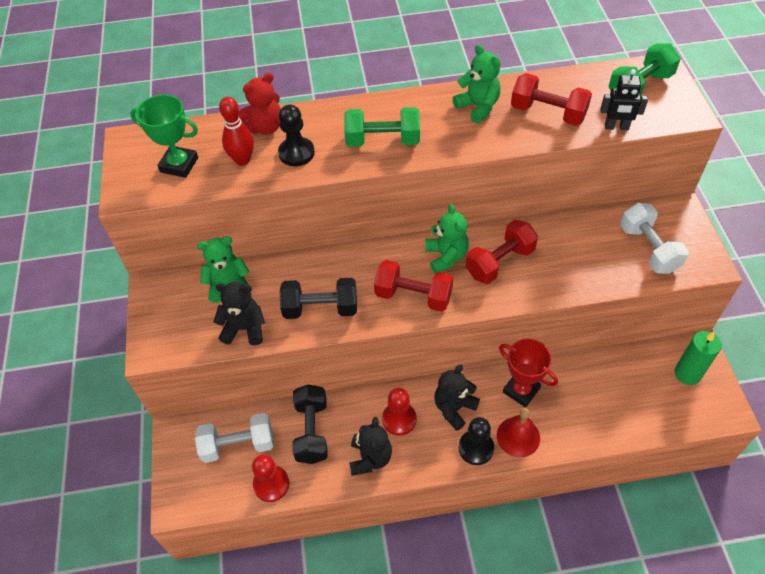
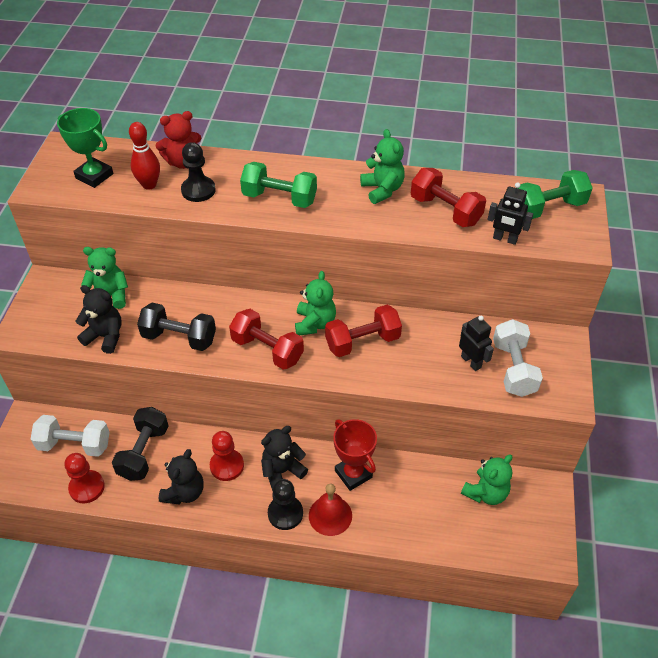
camera: 15 degrees right, 5 degrees down
green candle [675,331,722,385] -> none
none -> black robot [459,316,494,371]
none -> green teddy bear [461,454,512,505]

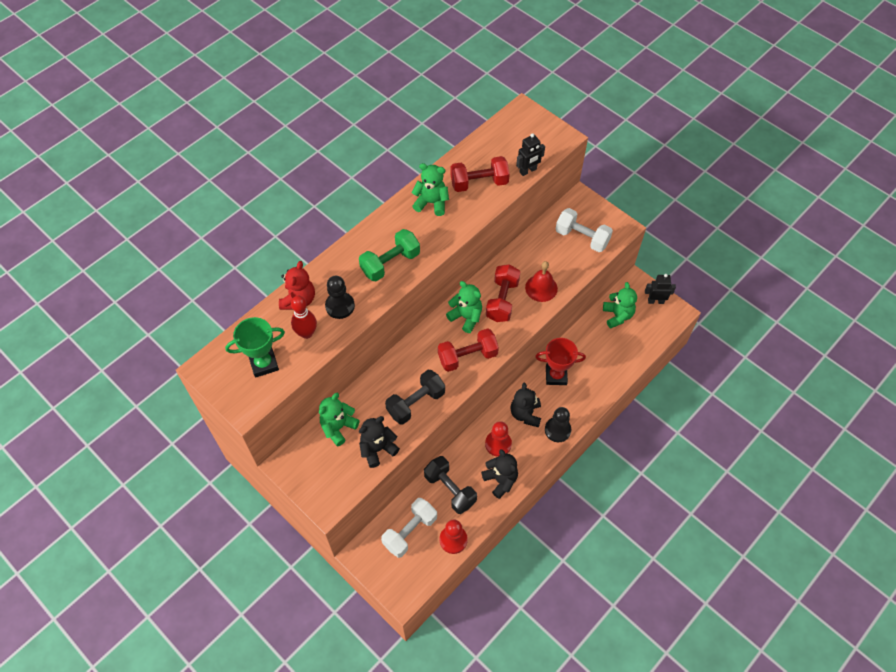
camera: 55 degrees left, 10 degrees up
red bell [309,484,352,536] -> red bell moved to [525,261,558,302]
black robot [459,316,494,371] -> black robot moved to [645,274,676,304]
green dumbbell [518,170,593,219] -> none

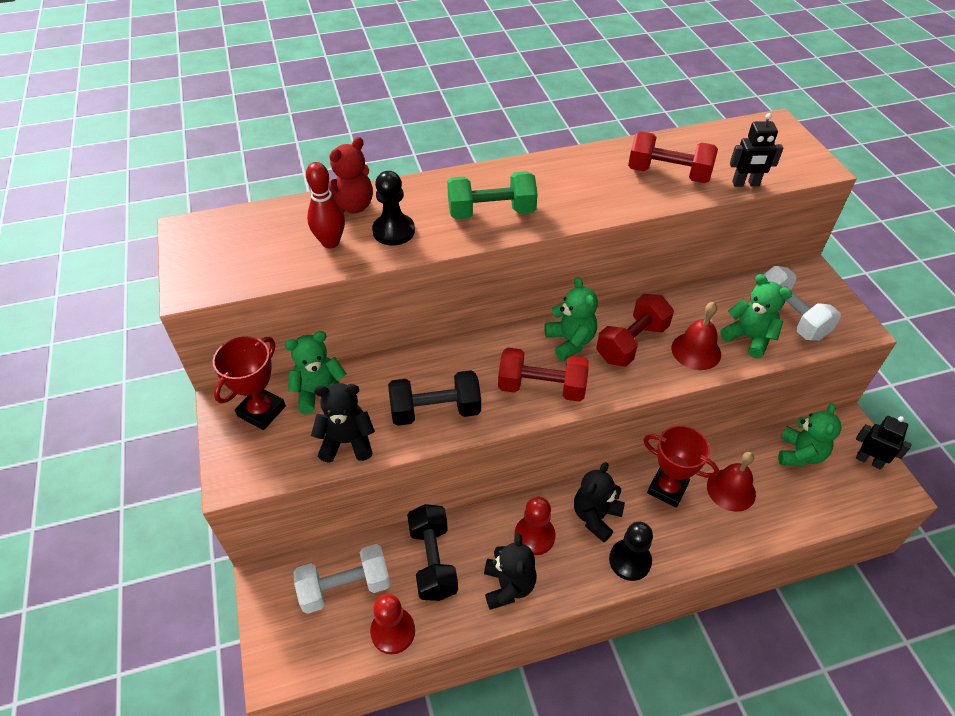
camera: 30 degrees right, 10 degrees down
green trophy [225,317,285,378] -> none
green teddy bear [411,163,449,216] -> green teddy bear moved to [720,274,792,359]
none -> red trophy [213,336,286,430]
none -> red bell [707,452,756,512]

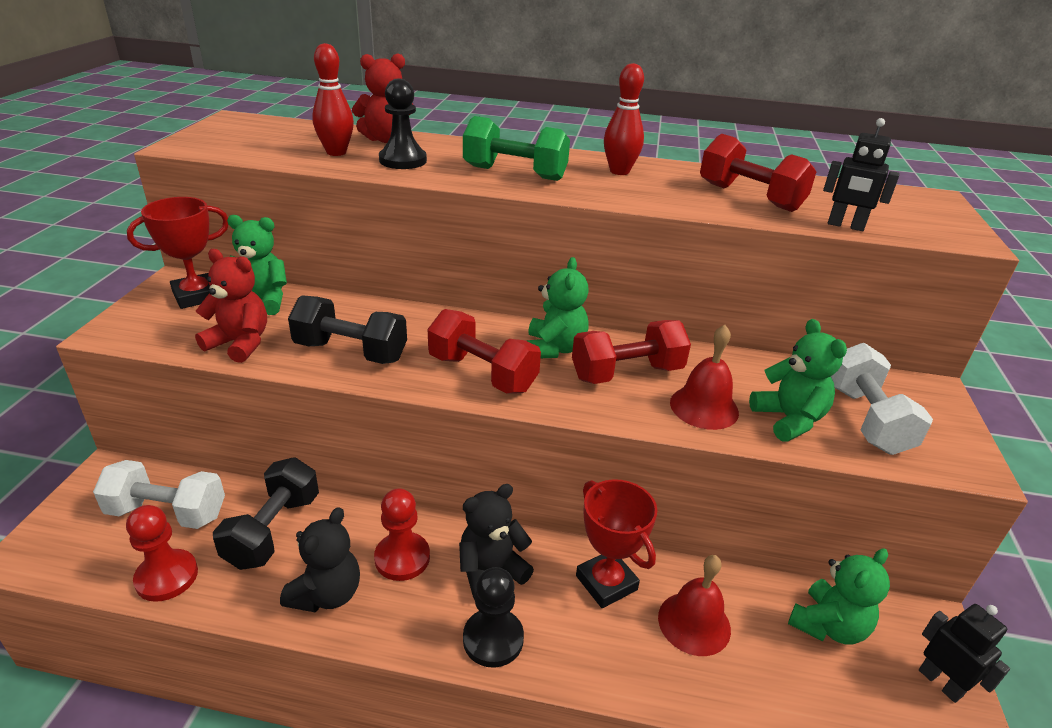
camera: 25 degrees right, 15 degrees down
black teddy bear [311,383,375,463] -> red teddy bear [195,249,267,363]
none -> red bowling pin [604,63,644,175]

